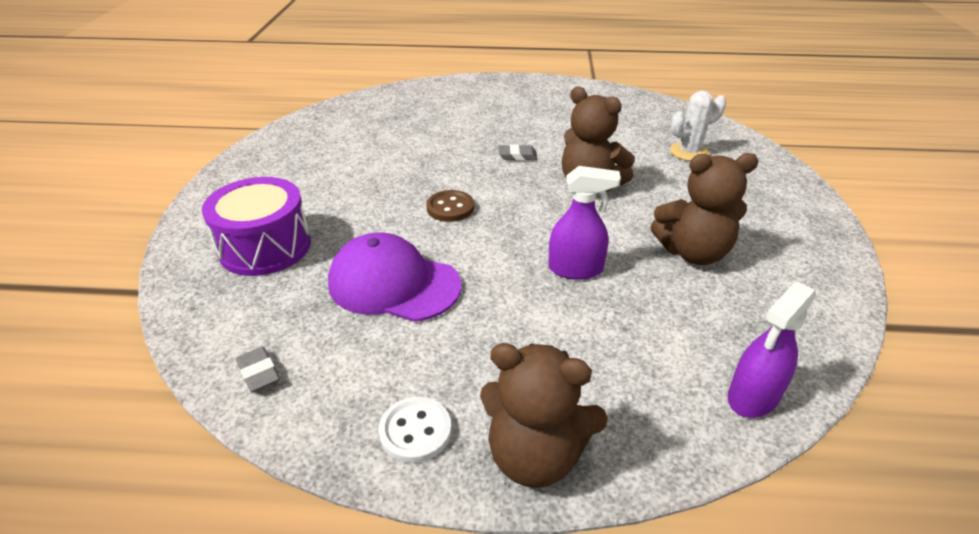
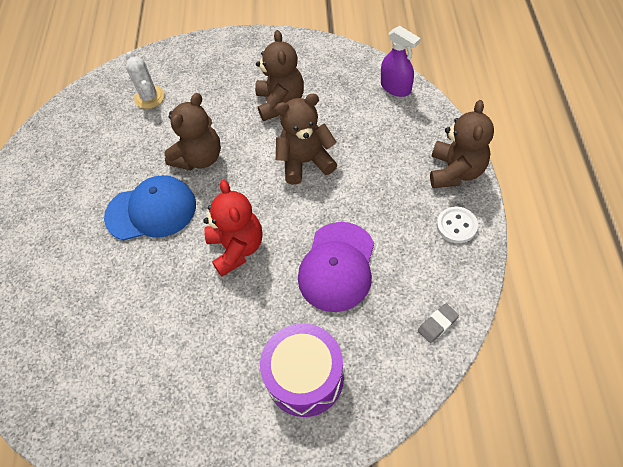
camera: 90 degrees left, 20 degrees up
brown button [426,190,474,222] -> red teddy bear [203,180,263,277]
grey eraser [498,144,537,161] -> blue cap [104,175,196,241]
purple spray bottle [548,166,621,280] -> brown teddy bear [274,94,337,185]

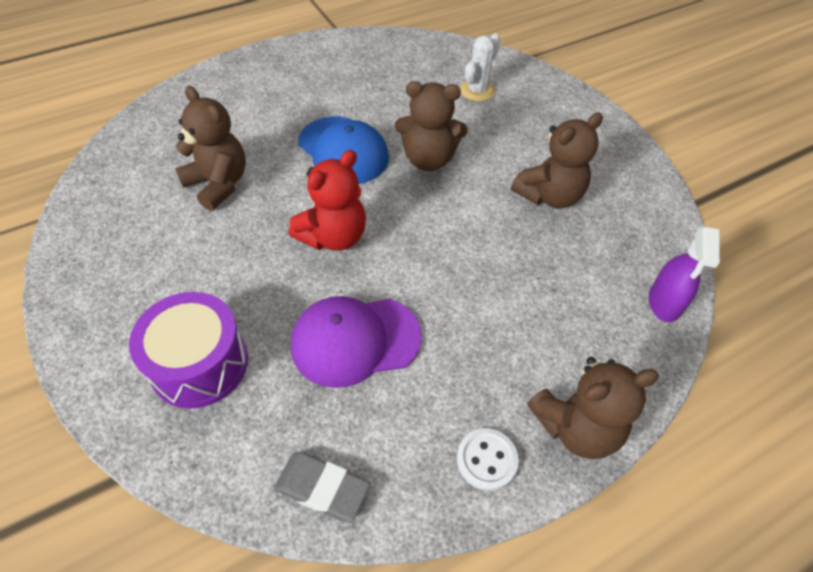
camera: 55 degrees right, 5 degrees down
brown teddy bear [274,94,337,185] -> brown teddy bear moved to [175,86,246,211]
grey eraser [418,303,459,343] -> grey eraser [274,452,370,522], size x1.55

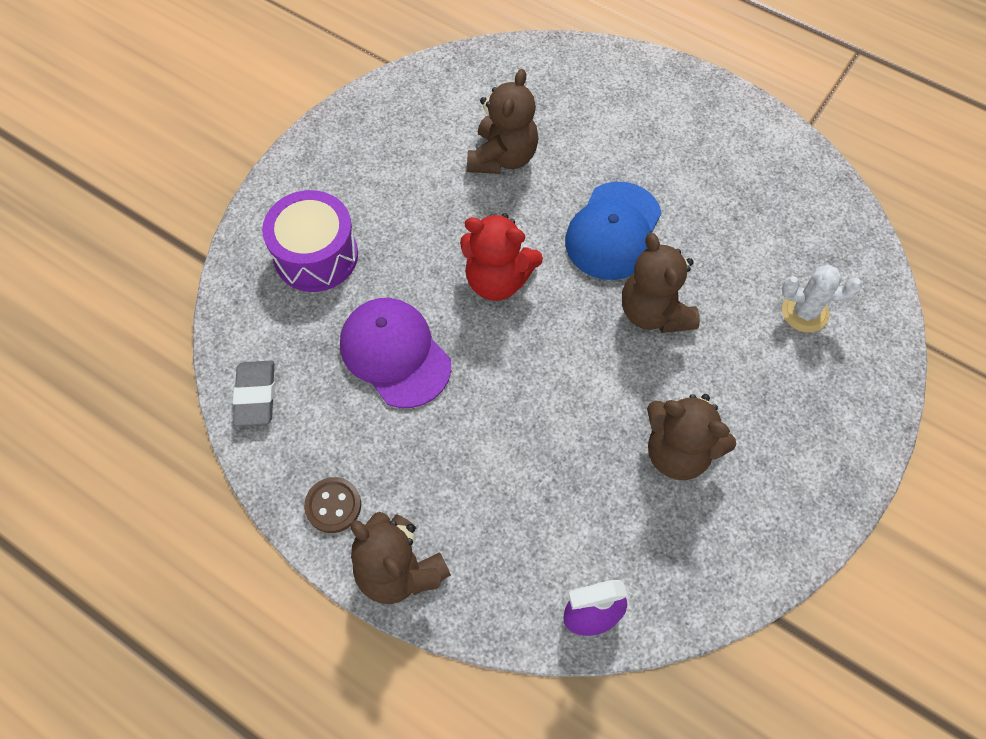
camera: 65 degrees right, 10 degrees up
white button [457,428,519,491] -> brown button [304,477,361,533]

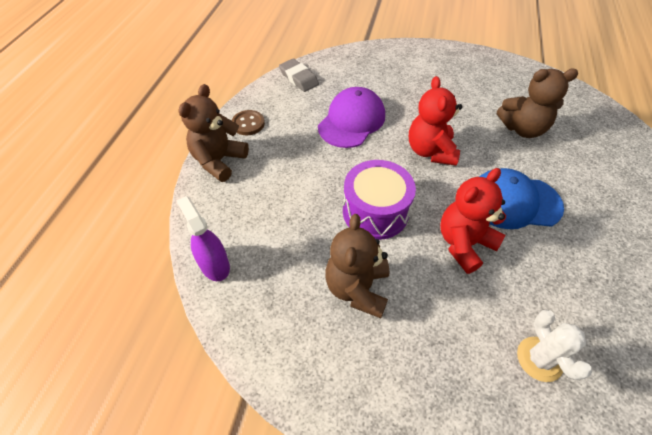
camera: 70 degrees right, 10 degrees down
grey eraser [233,360,275,426] -> grey eraser turned 75 degrees clockwise [279,58,319,92]
purple drum [262,190,358,292] -> purple drum moved to [343,160,416,240]
brown teddy bear [622,233,700,333] -> red teddy bear [440,168,506,274]

